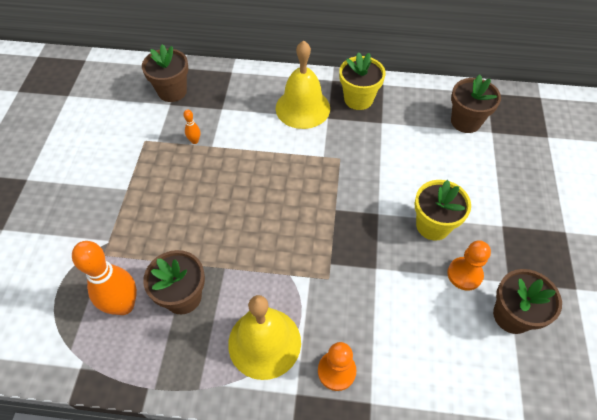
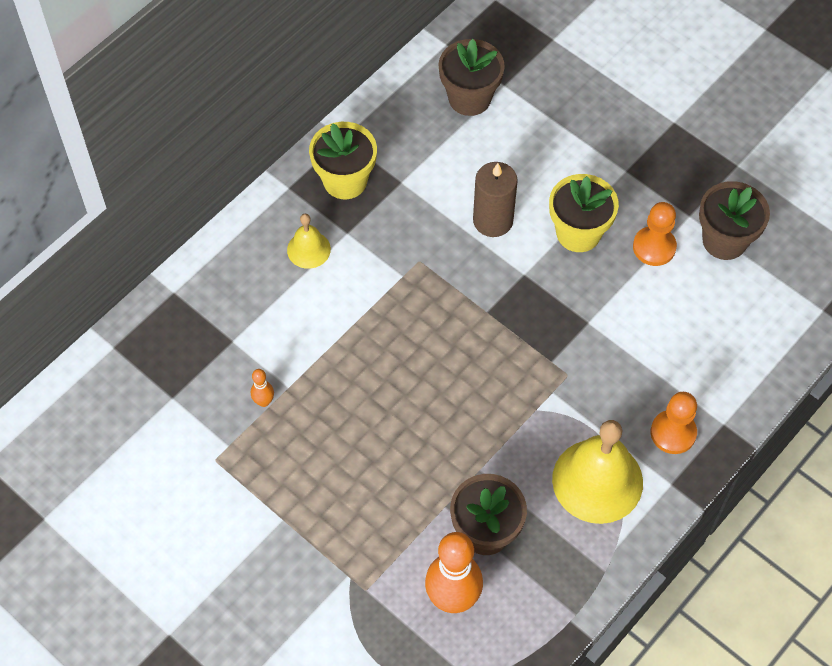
camera: 55 degrees left, 5 degrees up
brown flower pot [142,44,188,102] -> none
yellow bell [276,40,330,129] -> yellow bell [287,214,331,269], size x0.52
none -> brown candle [473,162,518,237]

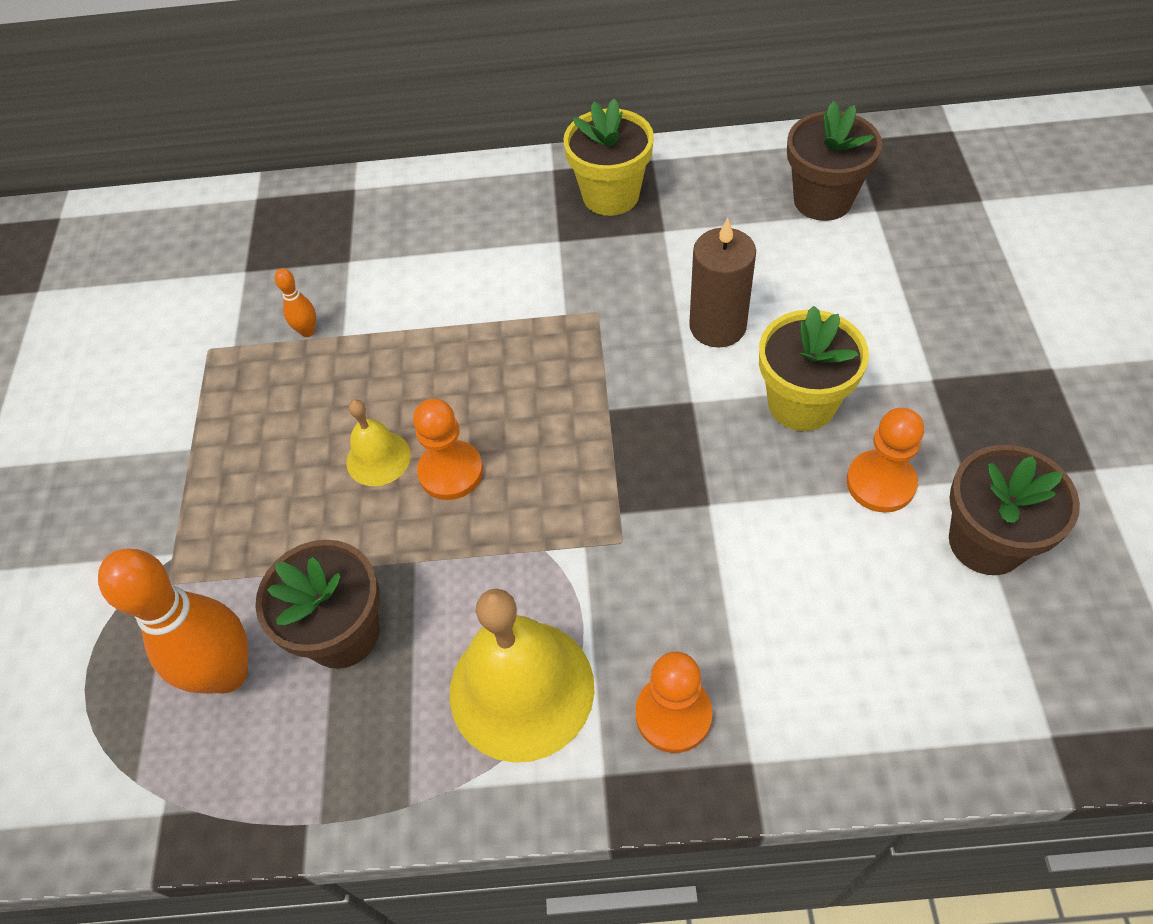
camera: 50 degrees right, 5 degrees down
yellow bell [287,214,331,269] -> yellow bell moved to [347,400,411,486]
none -> orange pawn [413,399,483,500]

